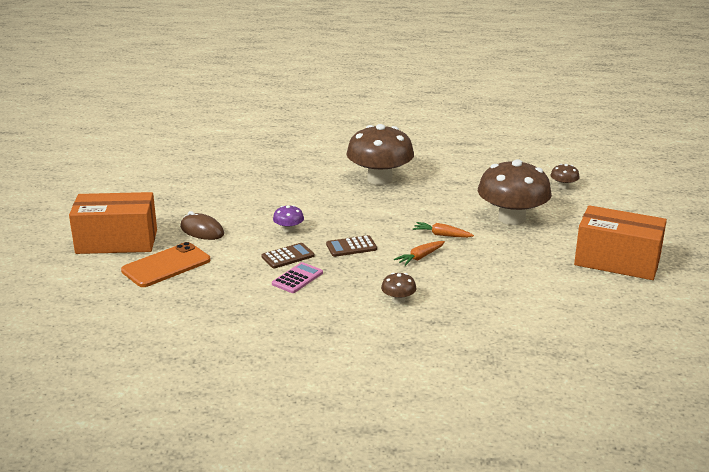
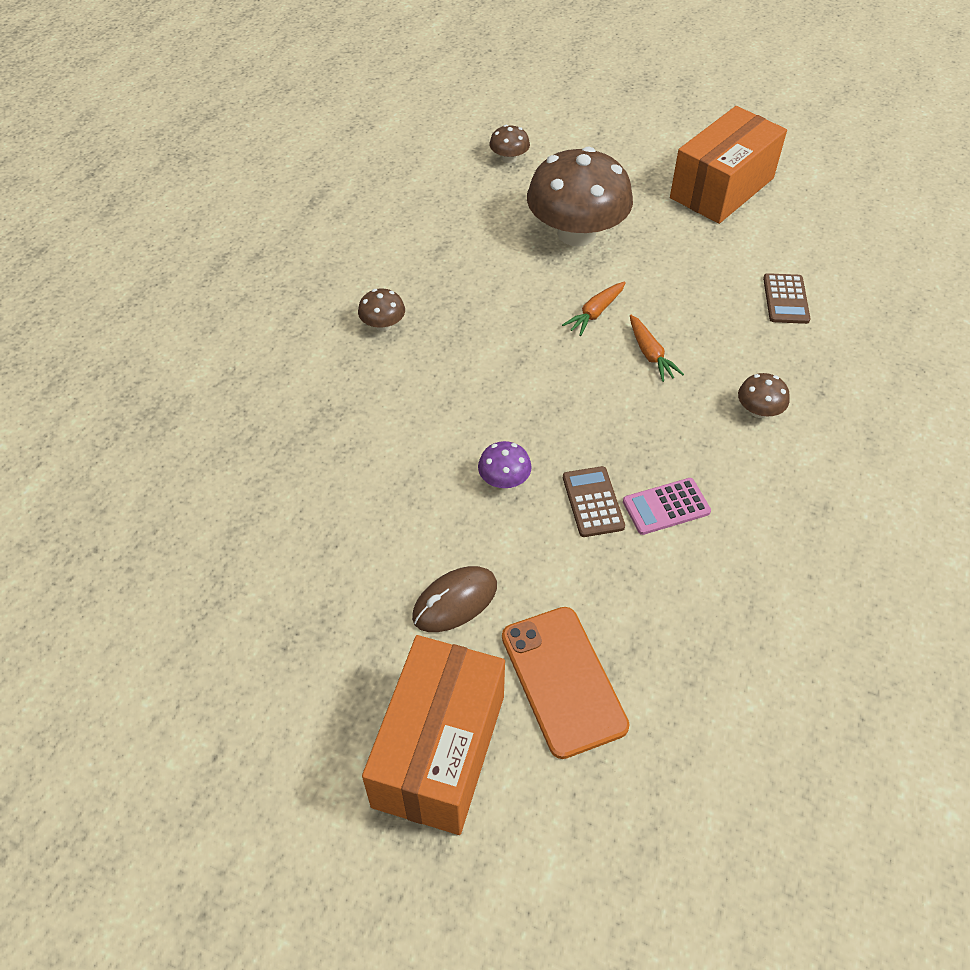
camera: 70 degrees left, 25 degrees up
pink calculator [272,262,323,293] -> pink calculator turned 75 degrees counterclockwise [623,478,711,535]
brown calculator [326,235,377,257] -> brown calculator moved to [763,273,810,324]
brown mushroom [346,124,414,185] -> brown mushroom [358,289,405,331], size x0.42

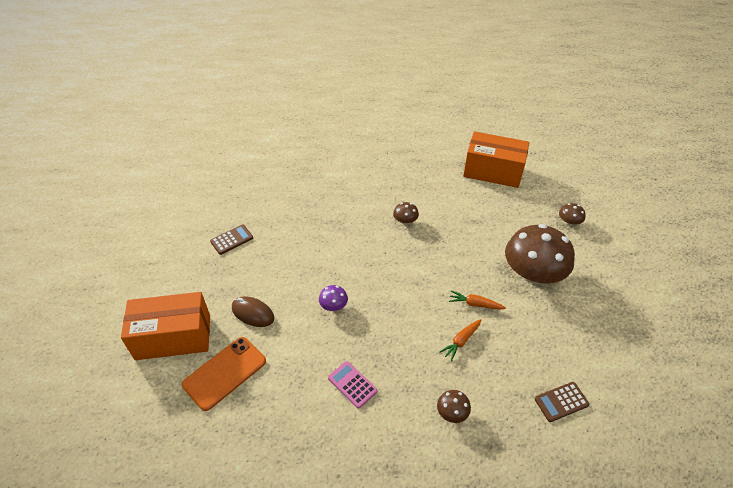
camera: 65 degrees right, 5 degrees down
brown calculator [563,466,625,537] -> brown calculator moved to [210,225,253,255]
orange box [670,106,787,224] -> orange box moved to [463,131,530,188]

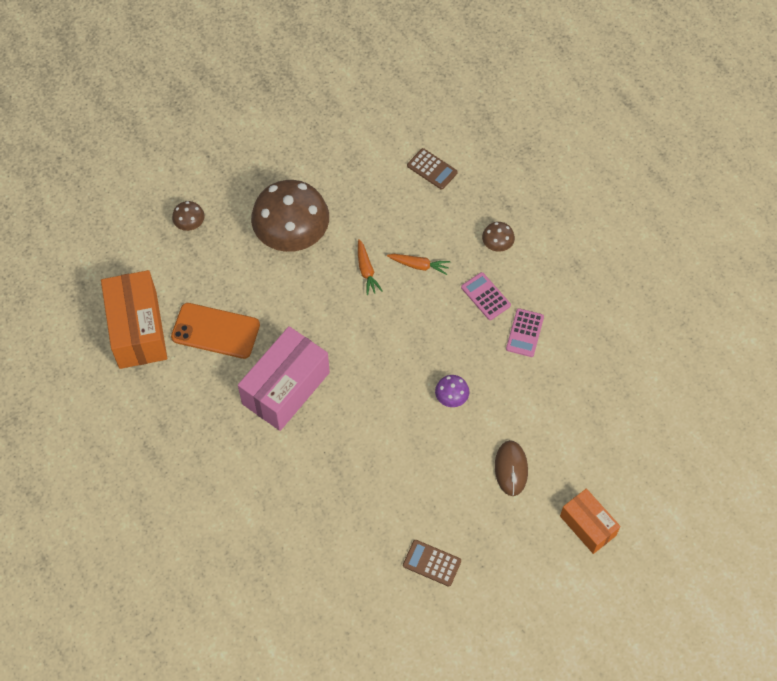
camera: 120 degrees left, 15 degrees up
orange box [121,292,210,360] -> orange box [560,489,621,554], size x0.60
orange phone [182,337,266,411] -> orange phone moved to [171,303,260,359]
brown mushroom [393,202,419,225] -> pink box [238,326,330,431]
none -> pink calculator [461,272,511,320]

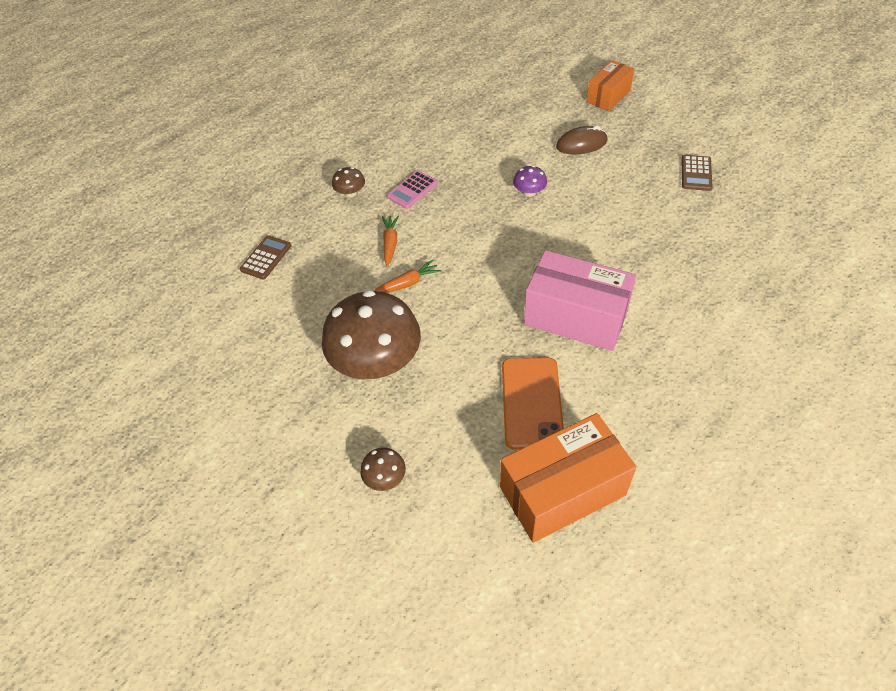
camera: 100 degrees left, 10 degrees down
pink calculator [506,308,544,357] -> none

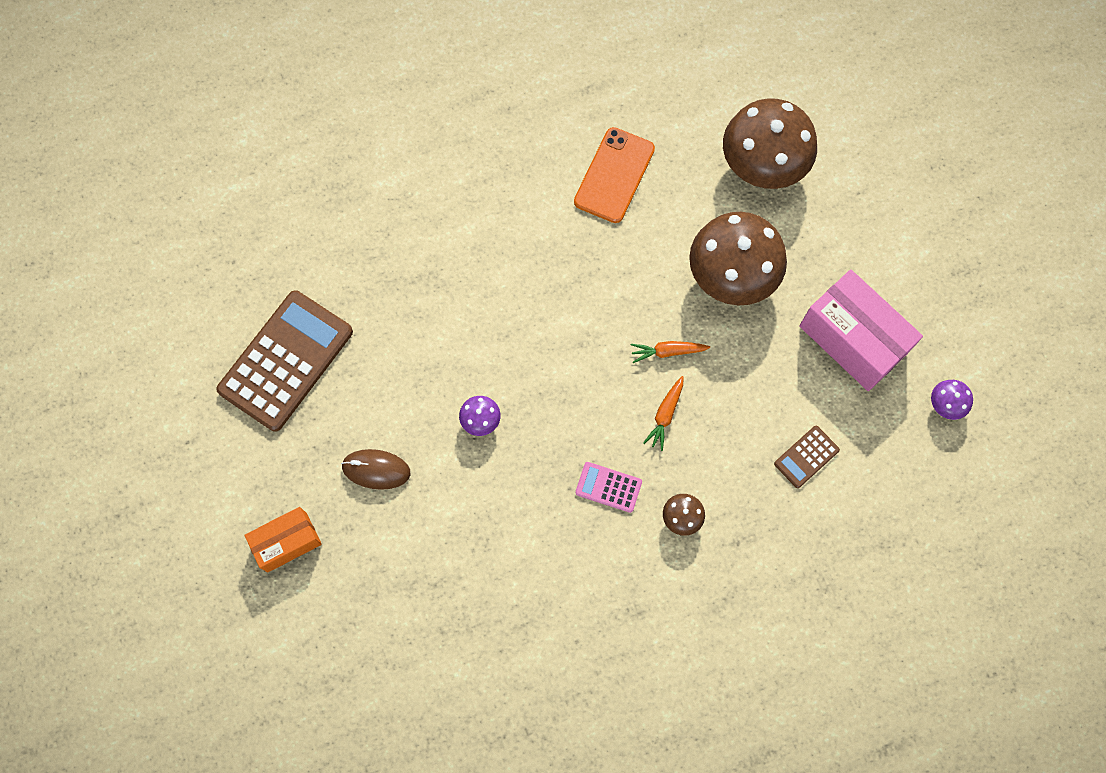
camera: 160 degrees left, 20 degrees up
brown mushroom [360,447,406,491] -> brown mushroom [723,98,817,189], size x2.38
pink calculator [387,170,438,209] -> pink calculator turned 135 degrees counterclockwise [575,462,642,513]
orange box [500,413,636,543] -> none
pink box [524,250,636,351] -> pink box moved to [799,270,923,391]
brown calculator [682,155,713,191] -> brown calculator [216,290,353,432], size x2.22
none -> purple mushroom [931,380,973,420]

